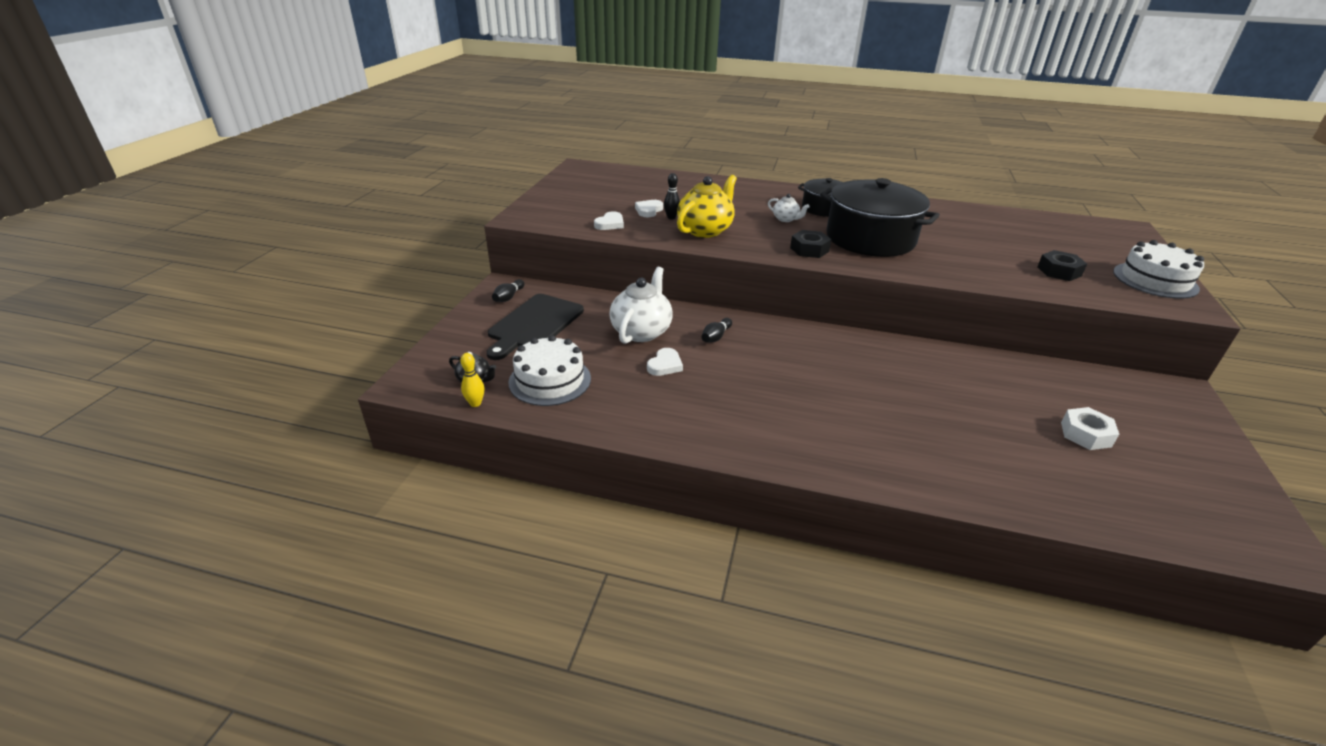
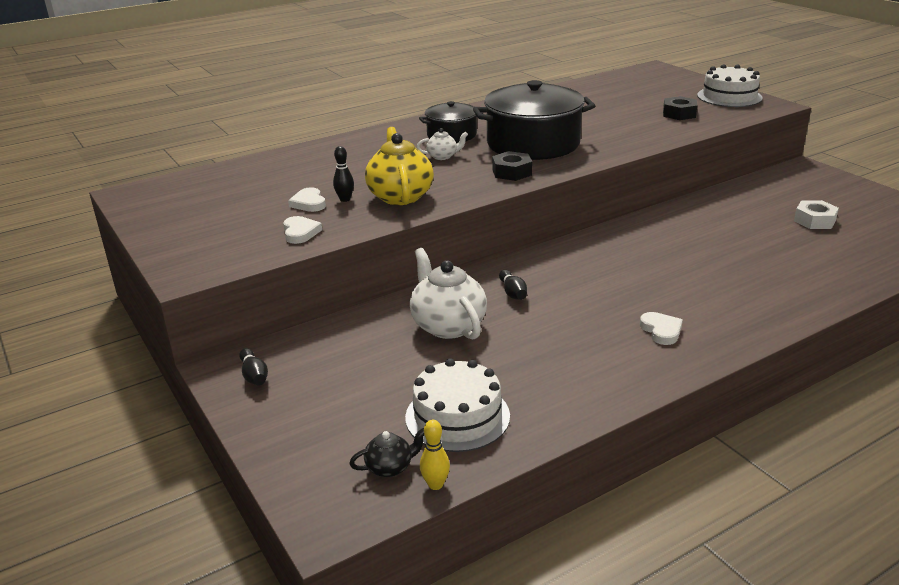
camera: 45 degrees left, 5 degrees down
black cutting board [486,294,584,360] -> none
white heart [647,348,683,376] -> white heart moved to [640,312,683,345]

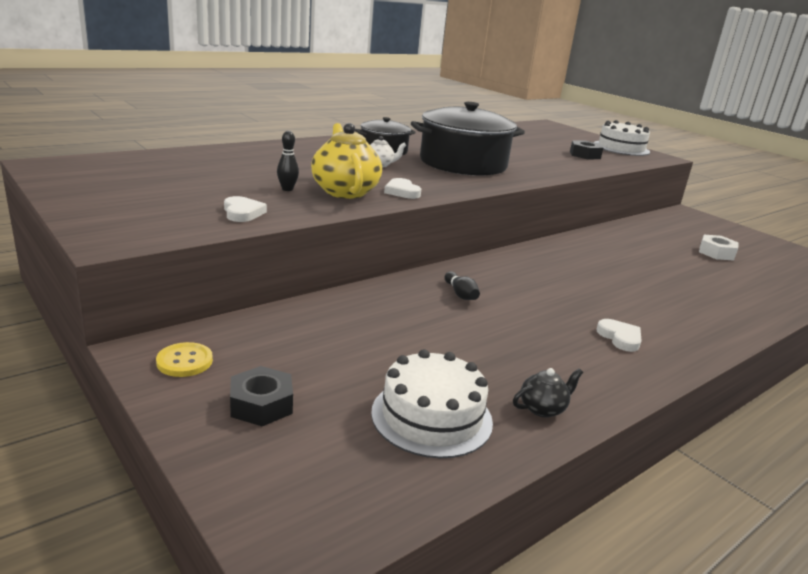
camera: 10 degrees left, 5 degrees down
black bowling pin [239,348,268,385] -> yellow button [156,342,213,377]
white heart [288,187,326,212] -> white heart moved to [384,178,421,199]
black teapot [349,428,424,477] -> black teapot moved to [513,368,583,417]
white teapot [410,248,487,339] -> none
yellow bowling pin [420,419,450,490] -> none
black nut [492,151,532,181] -> black nut moved to [230,366,293,426]

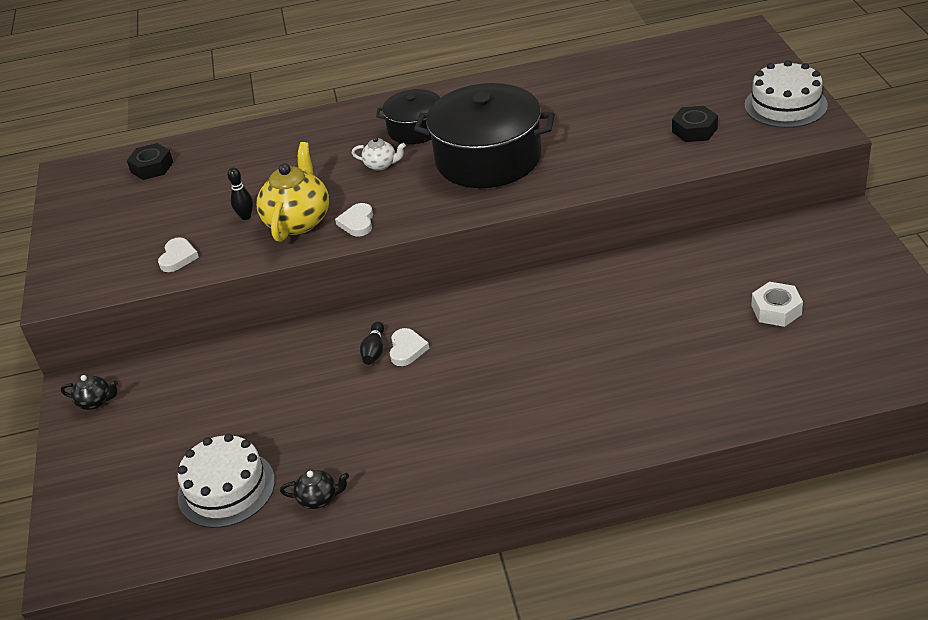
camera: 35 degrees right, 15 degrees up
yellow button [156,342,213,377] -> black teapot [61,375,118,410]
black nut [230,366,293,426] -> black nut moved to [127,143,173,180]
white heart [596,319,642,352] -> white heart moved to [390,328,429,366]

